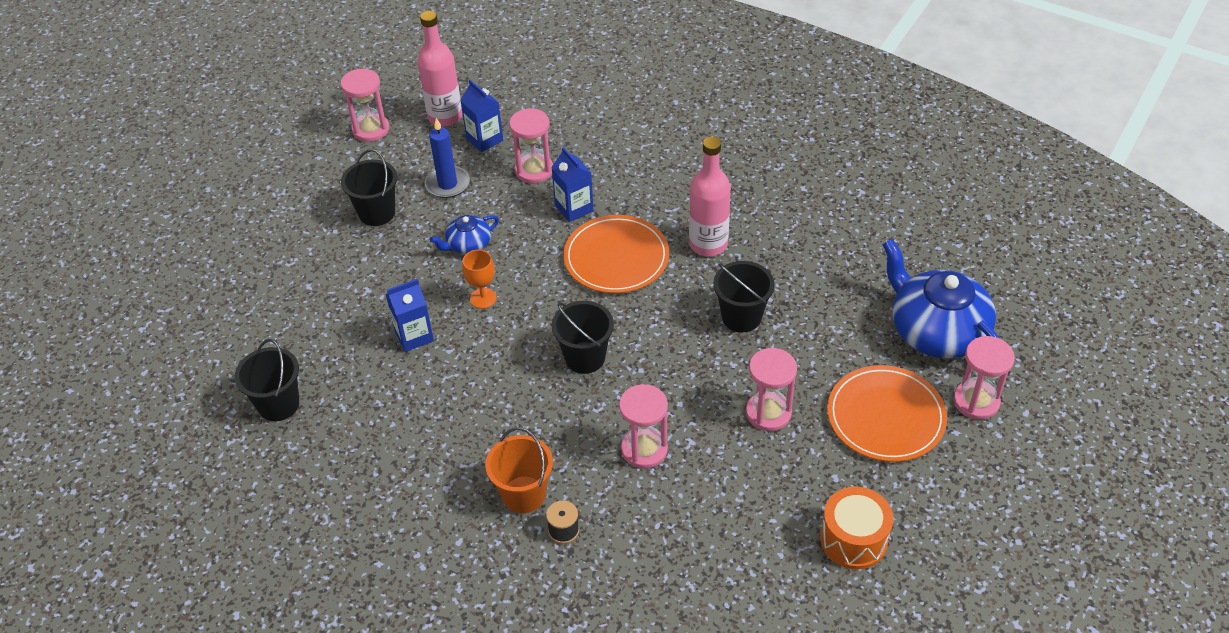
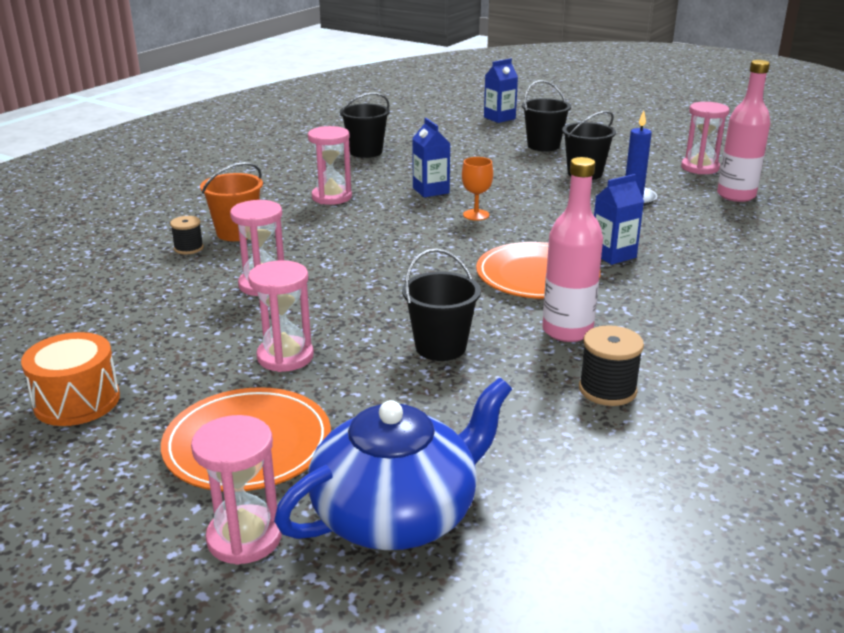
camera: 90 degrees right, 20 degrees down
blue teapot [430,215,499,254] -> none
blue carton [460,80,503,152] -> blue carton moved to [484,58,518,123]
pink hourglass [509,108,553,184] -> pink hourglass moved to [308,126,352,205]
black bucket [552,301,614,374] -> black bucket moved to [522,80,571,152]
none -> black spool [579,325,644,406]

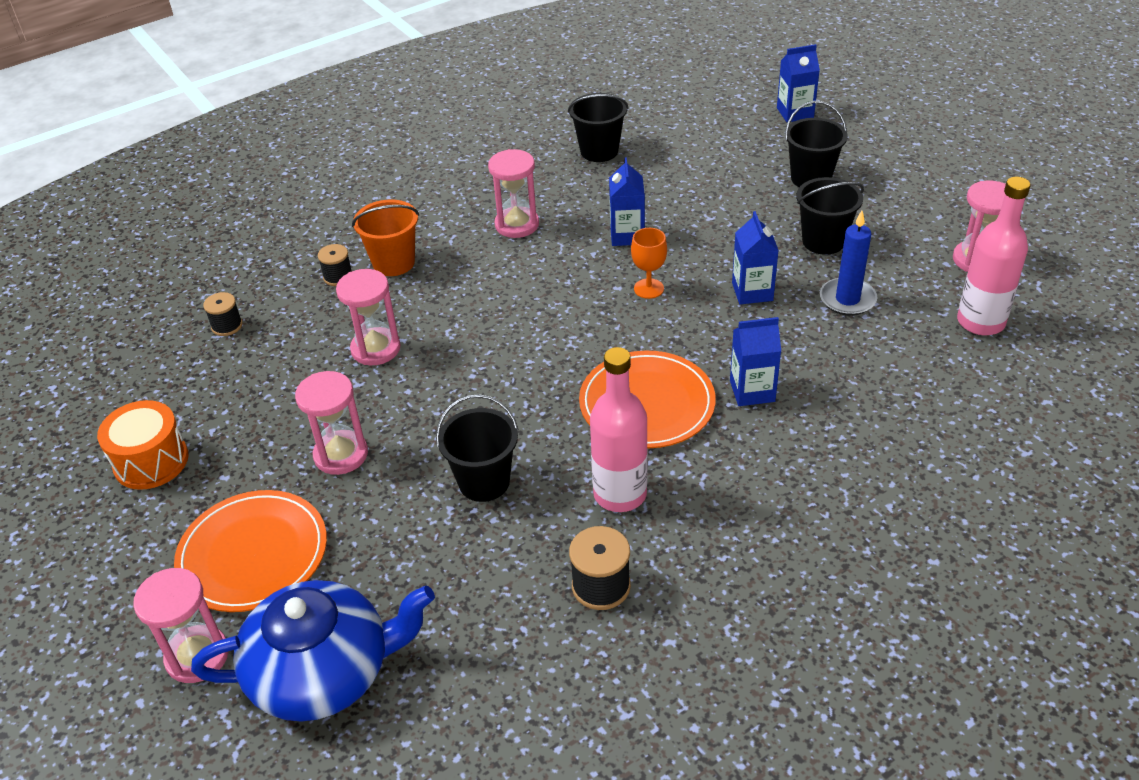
camera: 25 degrees right, 15 degrees up
none -> black spool [203,292,243,336]
none -> blue carton [732,211,779,305]

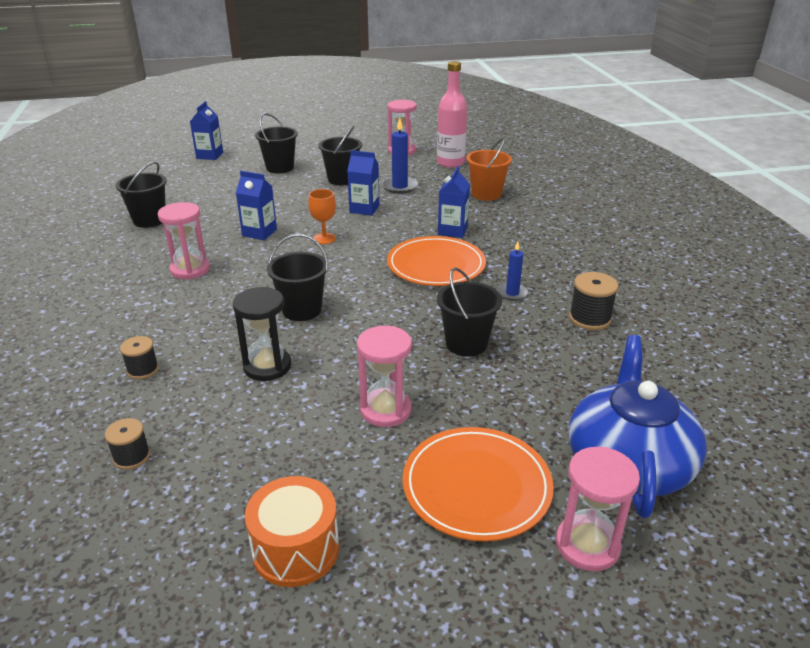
camera: 70 degrees left, 10 degrees down
pink hourglass [336,269,401,365] -> black hourglass [233,287,291,381]
orange bucket [352,200,419,276] -> orange bucket moved to [466,138,512,201]
pink bottle [590,347,648,512] -> blue candle [497,241,528,301]
none -> black bucket [267,234,328,321]

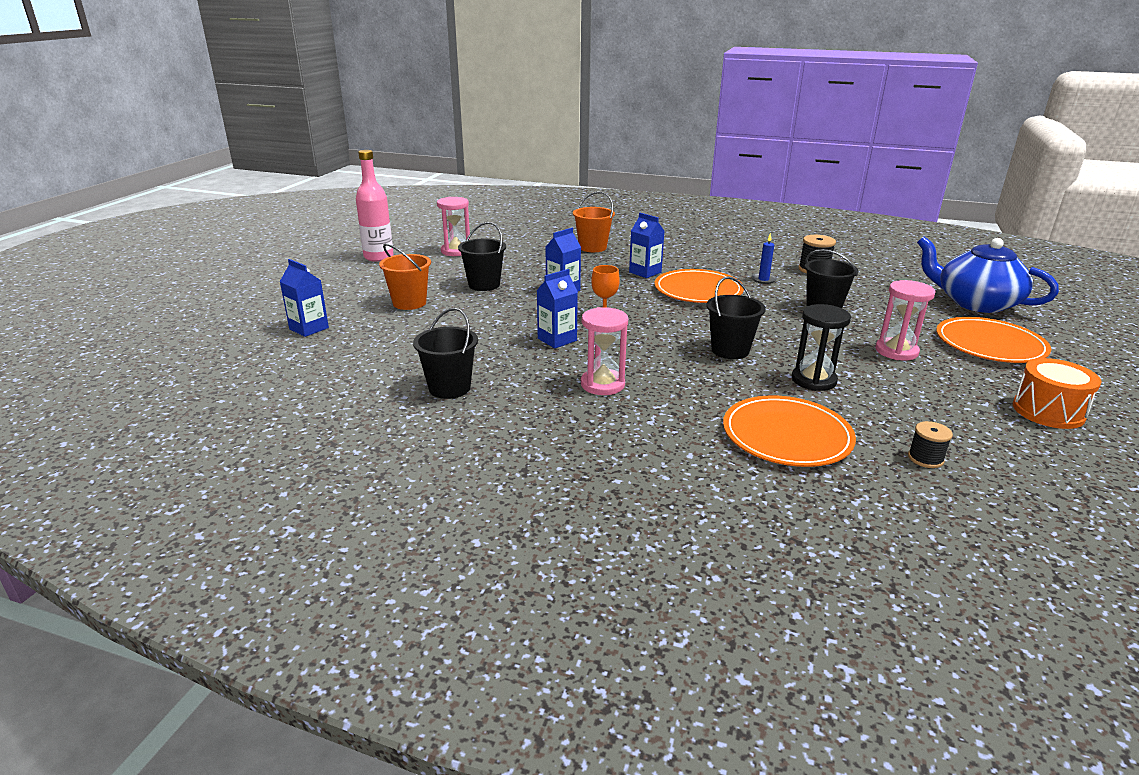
camera: 60 degrees left, 5 degrees down
black spool [120,336,159,379] -> orange plate [723,395,856,467]
black bucket [255,113,298,173] -> orange bucket [379,243,431,310]
blue candle [382,118,418,194] -> none
pink bottle [437,61,467,168] -> pink bottle moved to [356,150,393,262]
pink hourglass [556,447,640,571] -> none

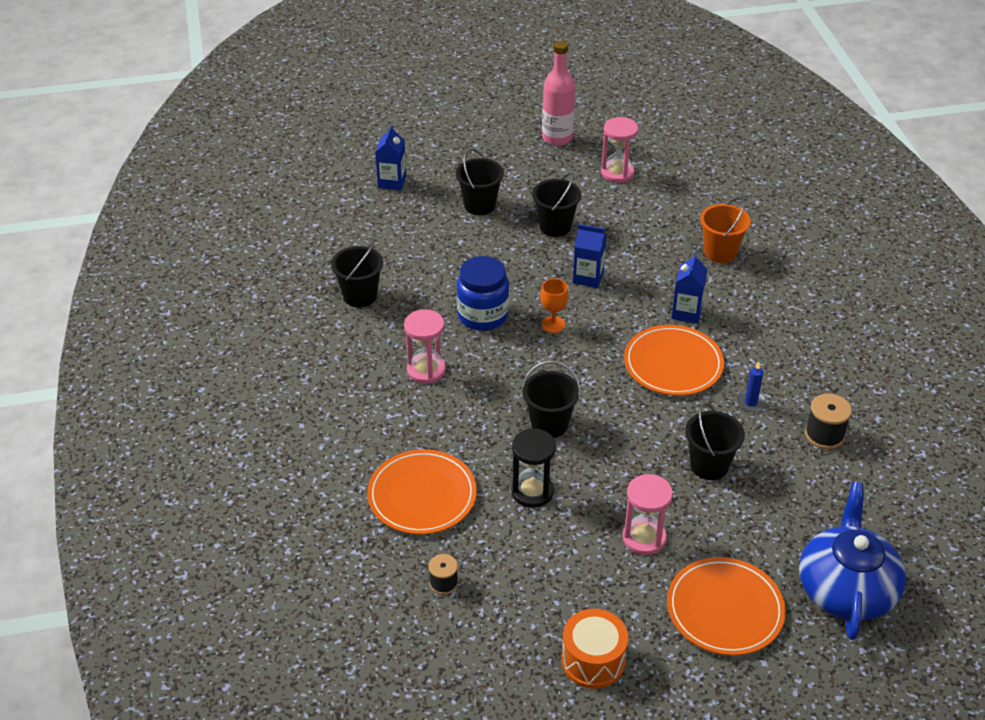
camera: 60 degrees right, 15 degrees up
orange bucket [379,243,431,310] -> black bucket [456,149,504,215]
blue carton [537,269,578,348] -> blue jar [457,256,509,331]

